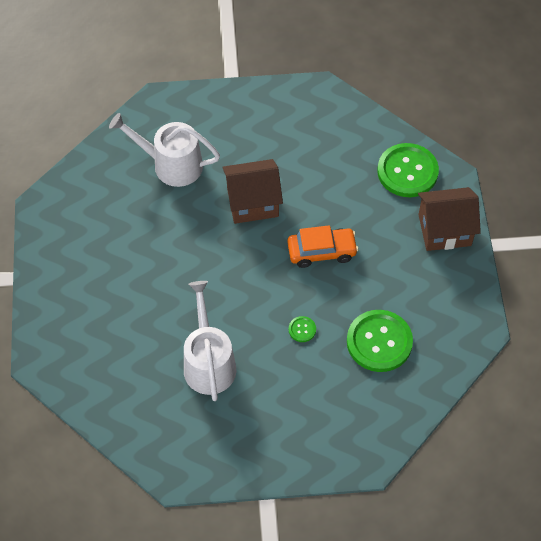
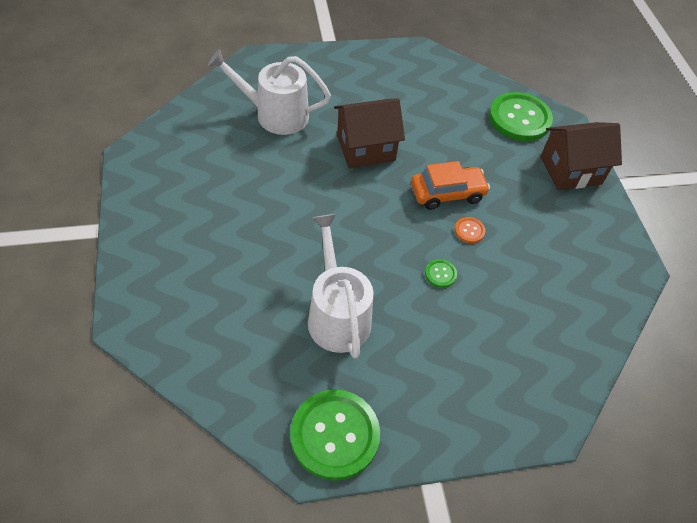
camera: 10 degrees left, 5 degrees down
green button [347,310,413,372] -> green button moved to [290,390,380,481]
none -> orange button [455,217,485,243]

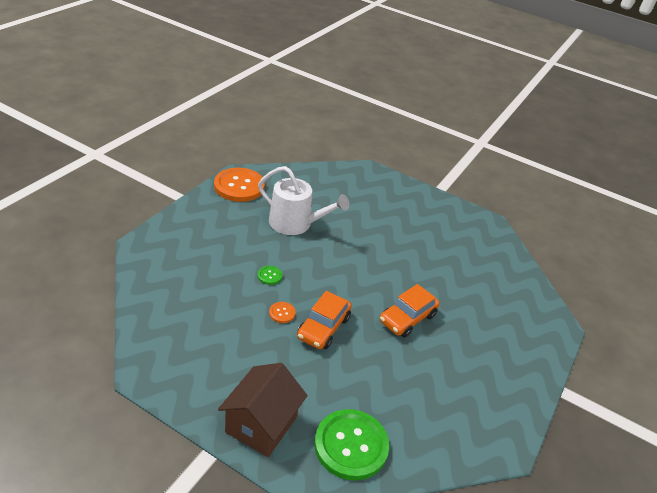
camera: 130 degrees right, 15 degrees down
white watering can [208,49,331,135] -> none
green button [290,390,380,481] -> orange button [214,168,265,202]
brown house [334,98,405,168] -> orange car [380,284,440,338]

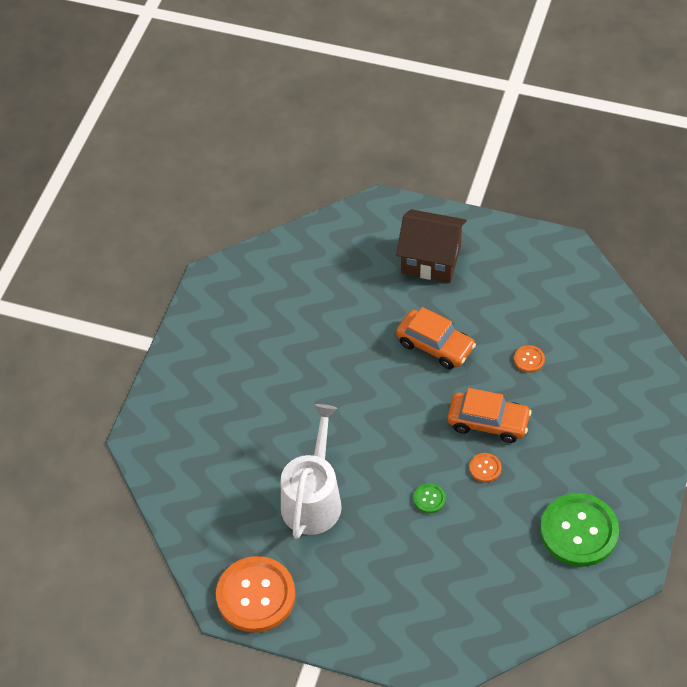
camera: 95 degrees left, 15 degrees up
brown house [218,363,307,457] -> brown house moved to [396,209,466,283]
green button [314,409,389,481] -> green button moved to [540,493,619,566]
none -> orange button [514,345,545,373]

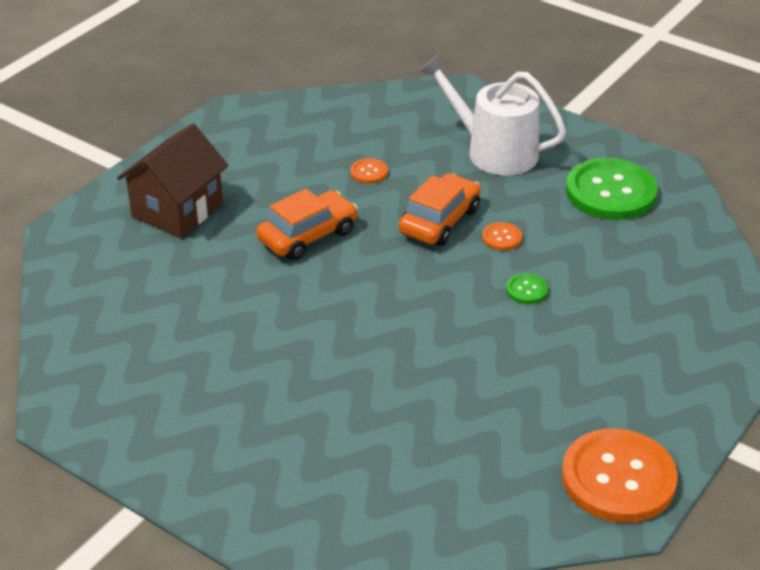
camera: 75 degrees left, 15 degrees down
white watering can [281,404,342,539] -> white watering can moved to [420,54,566,175]

